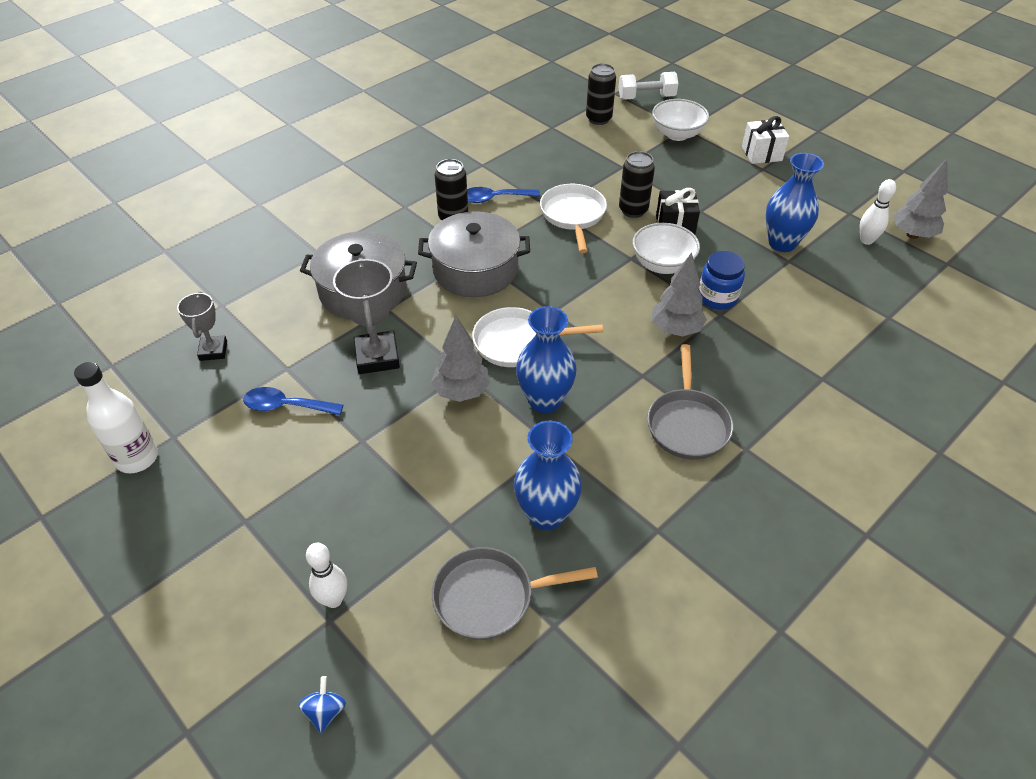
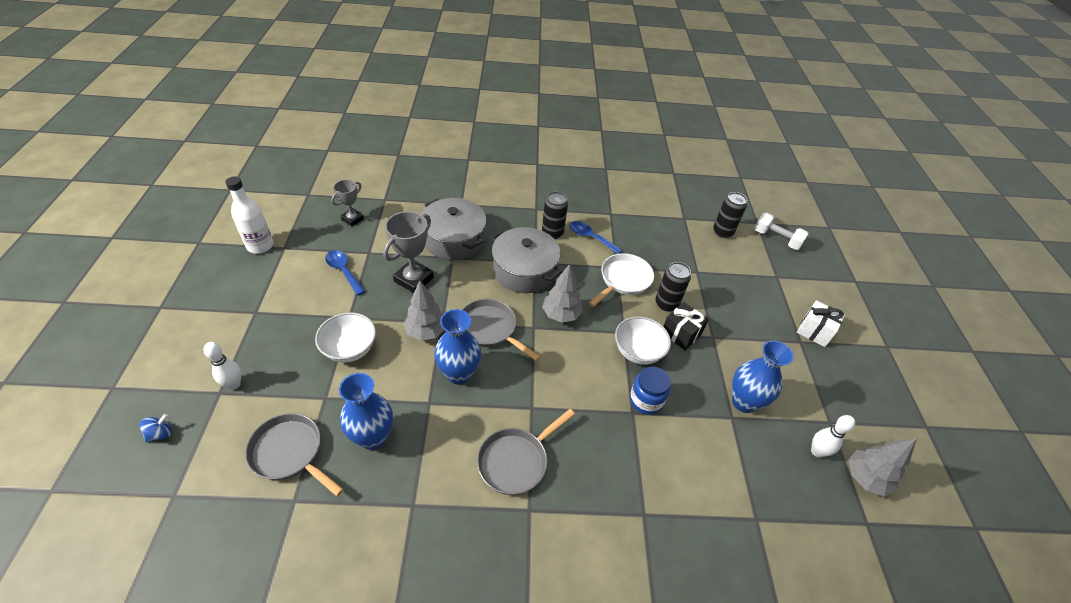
camera: 40 degrees right, 0 degrees up
white pan [472,307,603,367] -> grey pan [462,299,541,361]
white bowl [652,99,709,141] -> white bowl moved to [315,312,376,362]
grey tree [652,252,707,337] -> grey tree moved to [542,264,583,323]

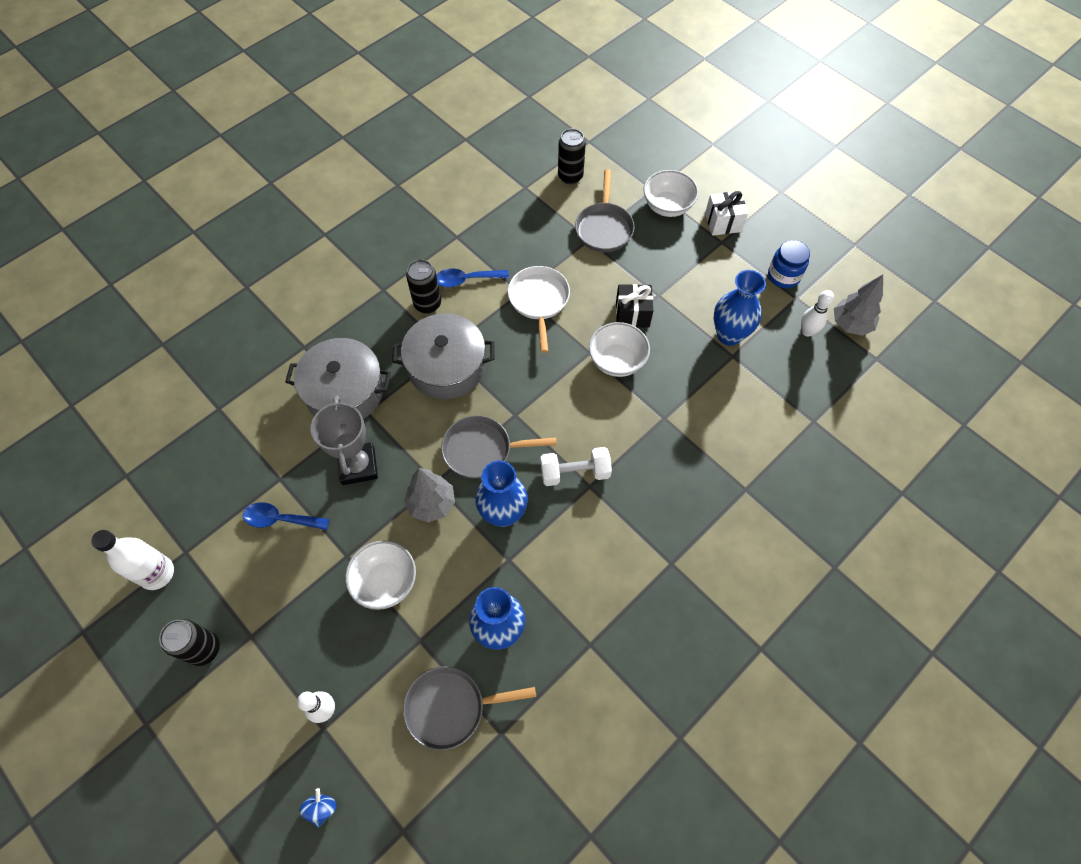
camera: 40 degrees left, 15 degrees up
grey trophy [331,180,364,226] -> none
grey pan [477,409,575,495] -> grey pan moved to [575,169,635,252]
grey tree [542,264,583,323] -> none
blue jar [630,366,671,415] -> blue jar moved to [768,240,810,288]
black can [656,262,691,312] -> black can moved to [159,619,220,666]
white dumbbell [754,213,809,250] -> white dumbbell moved to [541,447,612,486]
none -> white bowl [643,170,699,217]

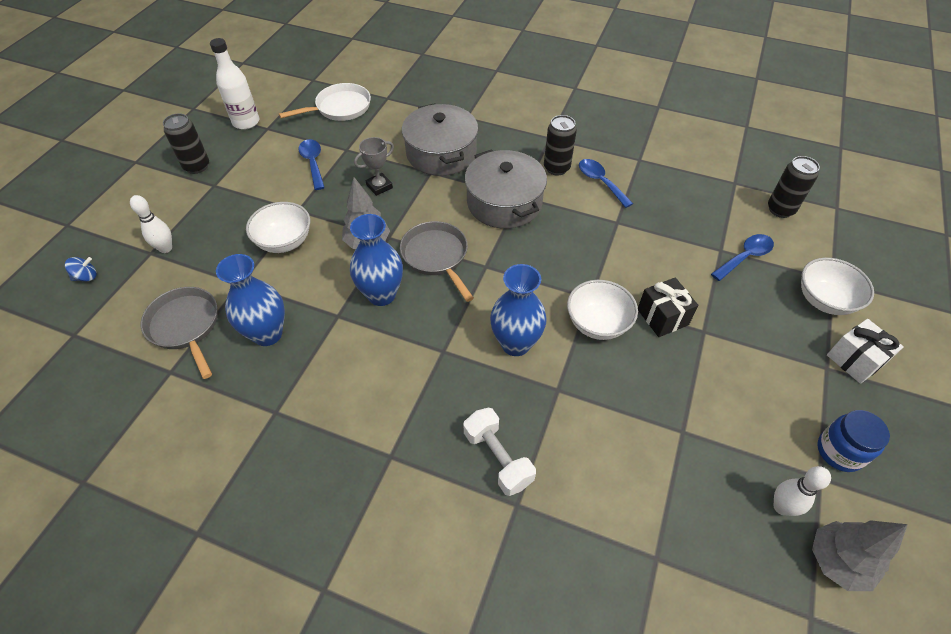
camera: 65 degrees right, 10 degrees down
grey trophy [311,395,378,485] -> grey trophy [354,137,394,196], size x0.61
white pan [508,266,570,353] -> white pan moved to [279,83,371,121]
white dumbbell [541,447,612,486] -> white dumbbell moved to [464,408,536,496]
grey pan [575,169,635,252] -> blue spoon [711,234,774,281]
blue vase [714,270,766,346] -> blue vase moved to [490,264,547,356]

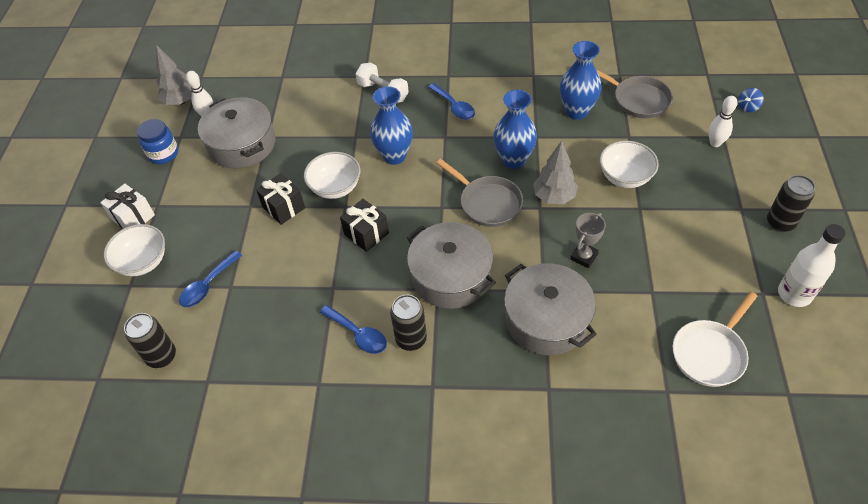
camera: 165 degrees right, 0 degrees up
blue spoon [299,139,325,190] -> blue spoon moved to [428,83,475,120]
none -> grey pot [198,97,275,169]
none -> black gift [340,199,389,252]

